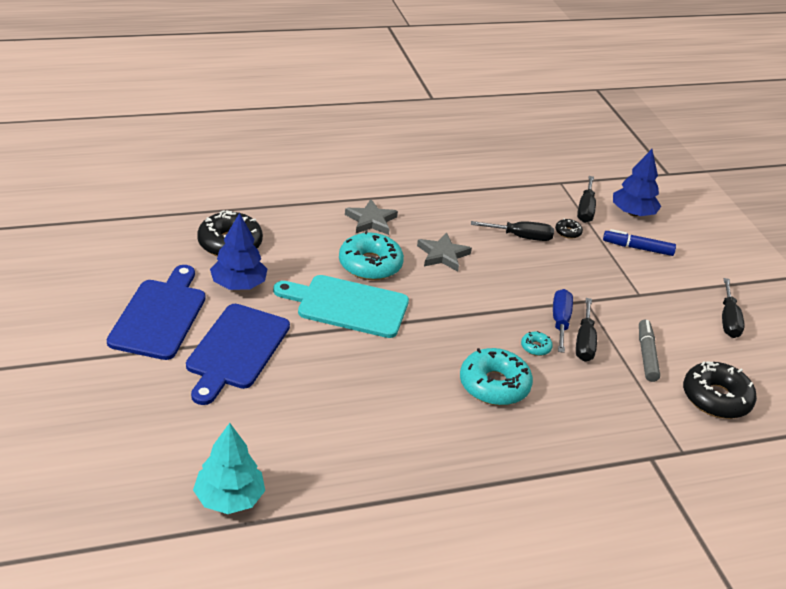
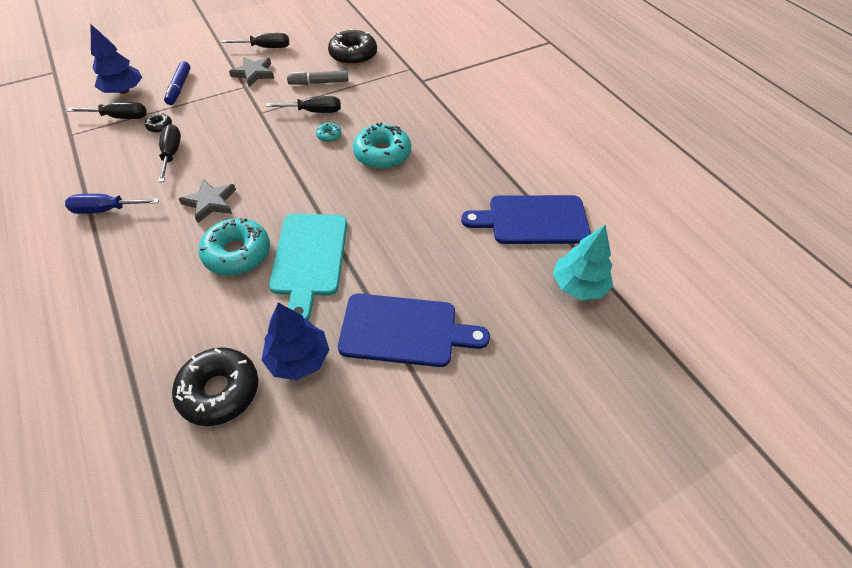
camera: 100 degrees left, 15 degrees up
blue cutting board [107,265,206,360] -> blue cutting board moved to [461,195,591,244]
grey star [345,199,398,235] -> grey star moved to [229,57,274,87]
blue screwdriver [553,289,573,353] -> blue screwdriver moved to [65,194,159,214]

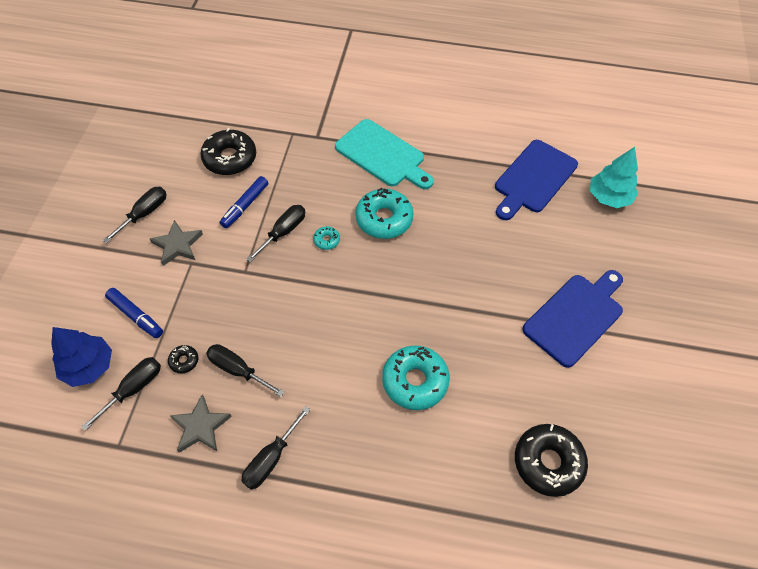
camera: 50 degrees left, 5 degrees up
blue screwdriver [65,194,159,214] -> black screwdriver [241,406,310,490]
grey star [179,179,236,223] -> grey star moved to [170,394,232,453]
blue tree [262,303,329,380] -> none
turquoise cutting board [269,214,347,320] -> turquoise cutting board moved to [335,119,434,189]
grey marker [287,70,349,85] -> blue marker [220,176,268,228]

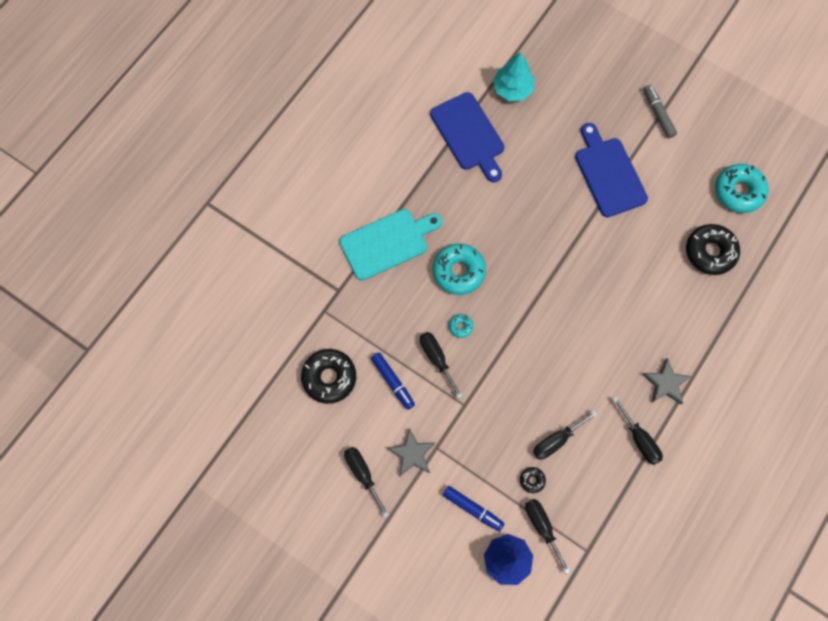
camera: 65 degrees left, 15 degrees up
blue marker [105,288,163,338] -> blue marker turned 60 degrees clockwise [443,486,505,532]
grey star [170,394,232,453] -> grey star moved to [642,358,691,404]
turquoise donut [382,345,450,410] -> turquoise donut moved to [715,164,769,213]
none -> grey marker [643,85,677,138]

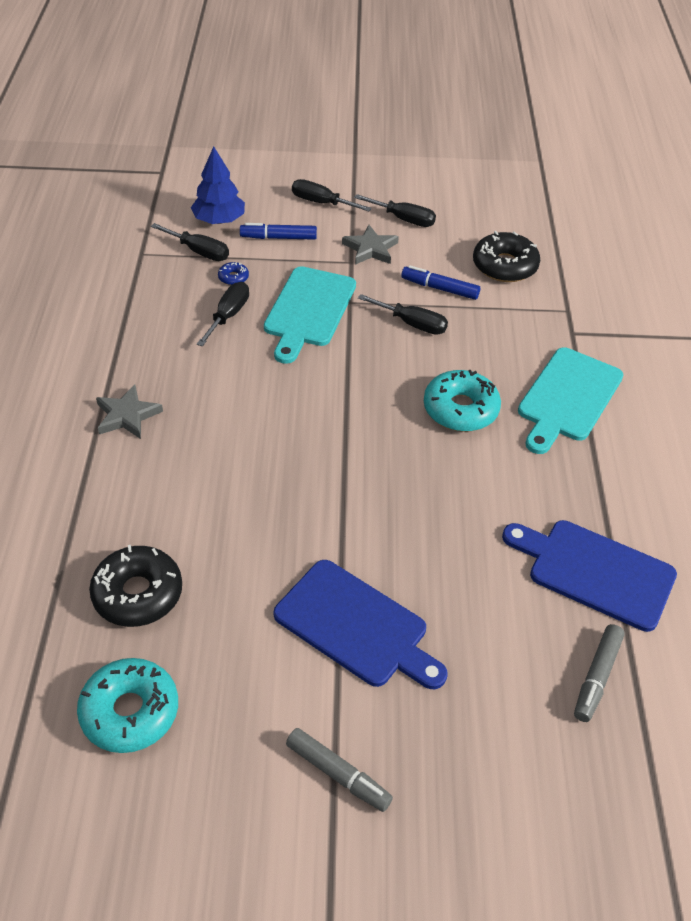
camera: 145 degrees right, 25 degrees down
turquoise donut [449,314,473,338] -> none
turquoise tree [493,52,535,101] -> grey marker [574,624,625,722]
black donut [520,467,546,493] -> blue donut [218,262,249,285]
black screwdriver [612,396,663,465] -> black screwdriver moved to [292,179,372,211]
none -> turquoise cutting board [264,266,356,364]

